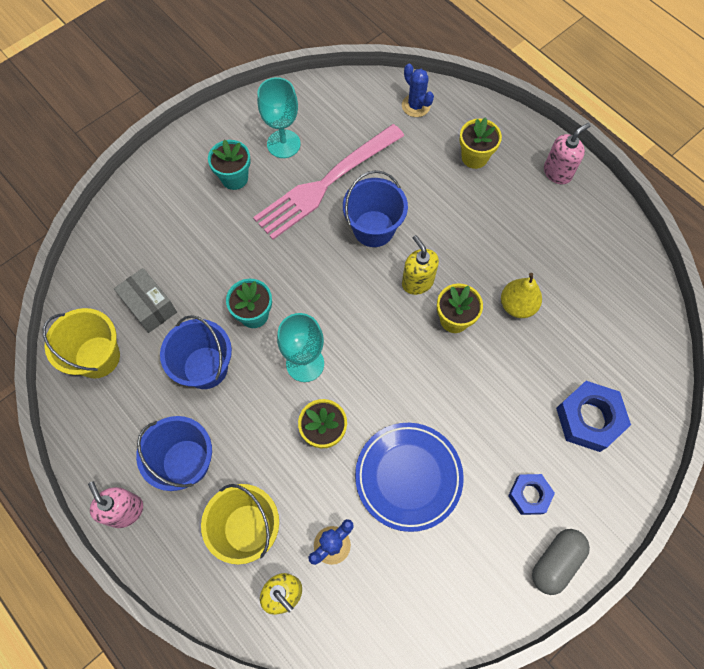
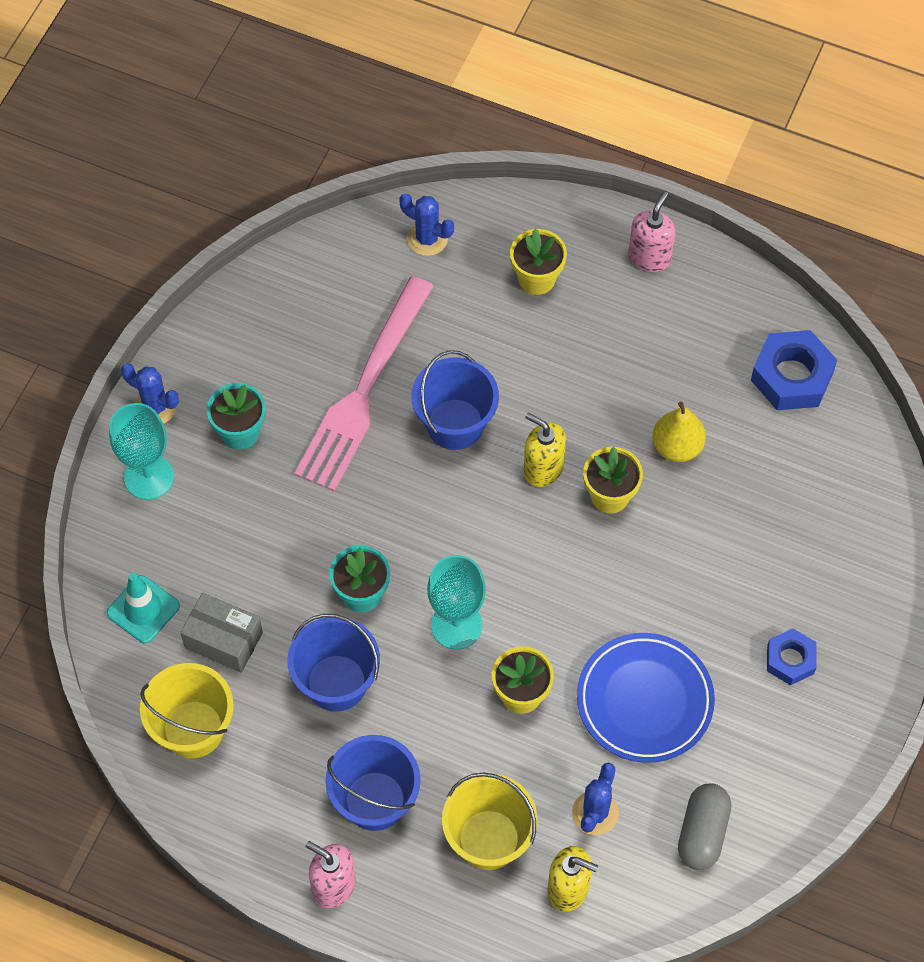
camera: 25 degrees left, 5 degrees down
turquoise goblet [257,77,301,158] -> turquoise goblet moved to [109,403,174,500]
grey capsule [532,529,590,595] -> grey capsule moved to [678,783,731,870]
blue nut [556,381,631,452] -> blue nut moved to [751,330,837,410]
none -> turquoise traffic cone [106,573,180,643]
none -> blue cactus [121,364,179,424]

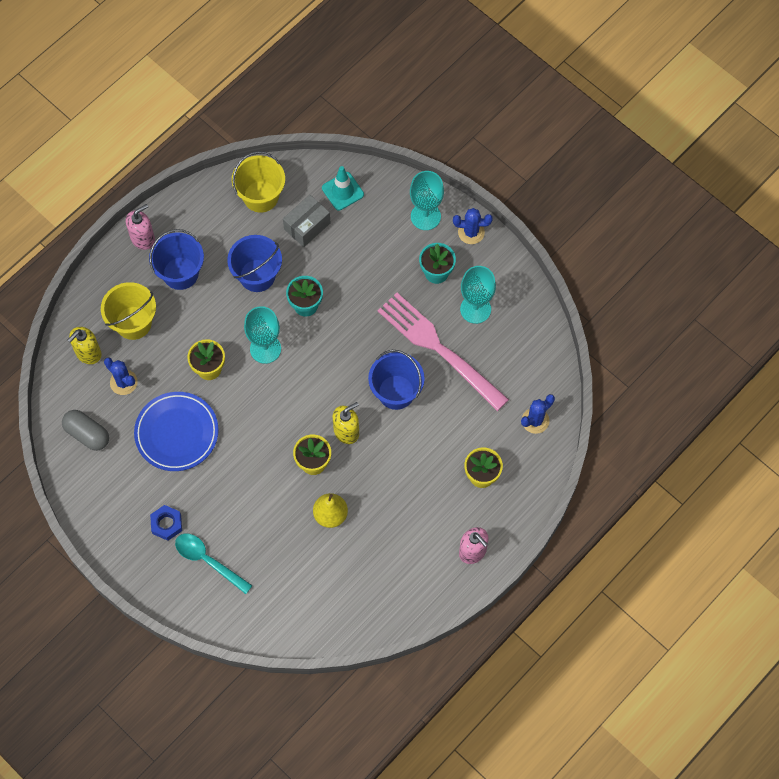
camera: 110 degrees right, 5 degrees up
blue cactus [121,364,179,424] -> blue cactus turned 45 degrees clockwise [453,208,493,244]
blue nut [751,330,837,410] -> none
none -> turquoise spoon [175,534,253,594]
none -> turquoise goblet [460,266,496,324]

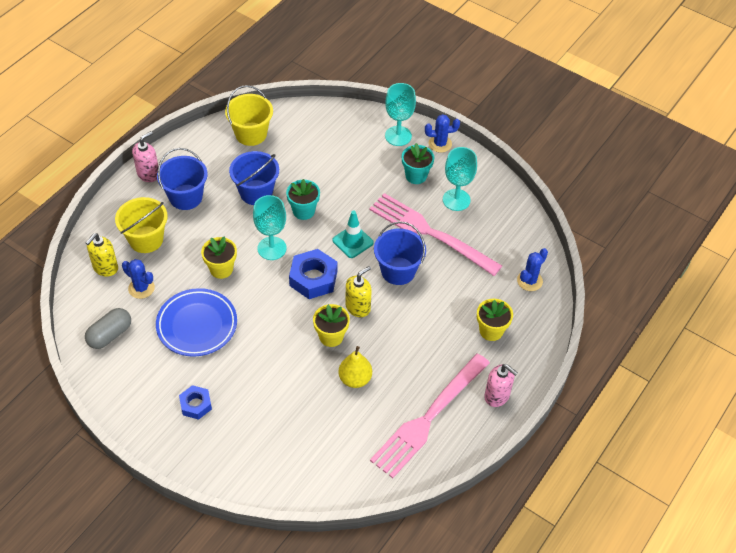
camera: 10 degrees left, 15 degrees down
grey capsule [62,410,109,451] -> grey capsule turned 75 degrees counterclockwise [85,308,131,349]
turquoise spoon [175,534,253,594] -> none
grey box [283,195,330,247] -> none
turquoise traffic cone [322,166,364,210] -> turquoise traffic cone moved to [332,211,374,258]
none -> blue nut [289,249,337,299]
none -> pink fork [370,353,490,478]

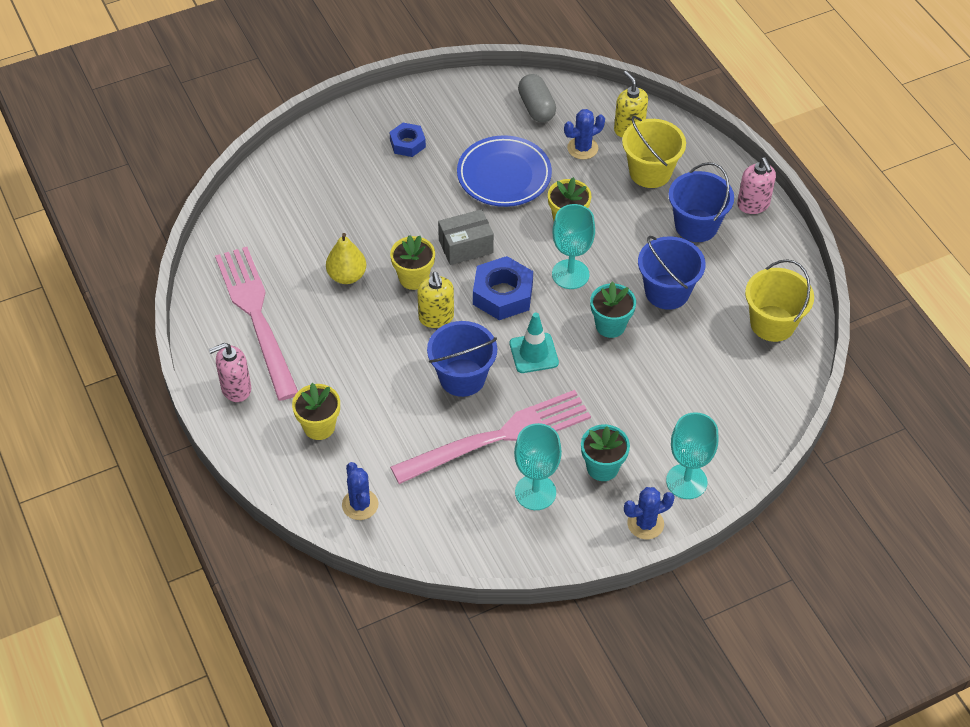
camera: 120 degrees right, 0 degrees up
blue cactus [425,114,460,153] -> blue cactus turned 45 degrees clockwise [624,487,675,539]
none -> grey box [438,209,494,265]

